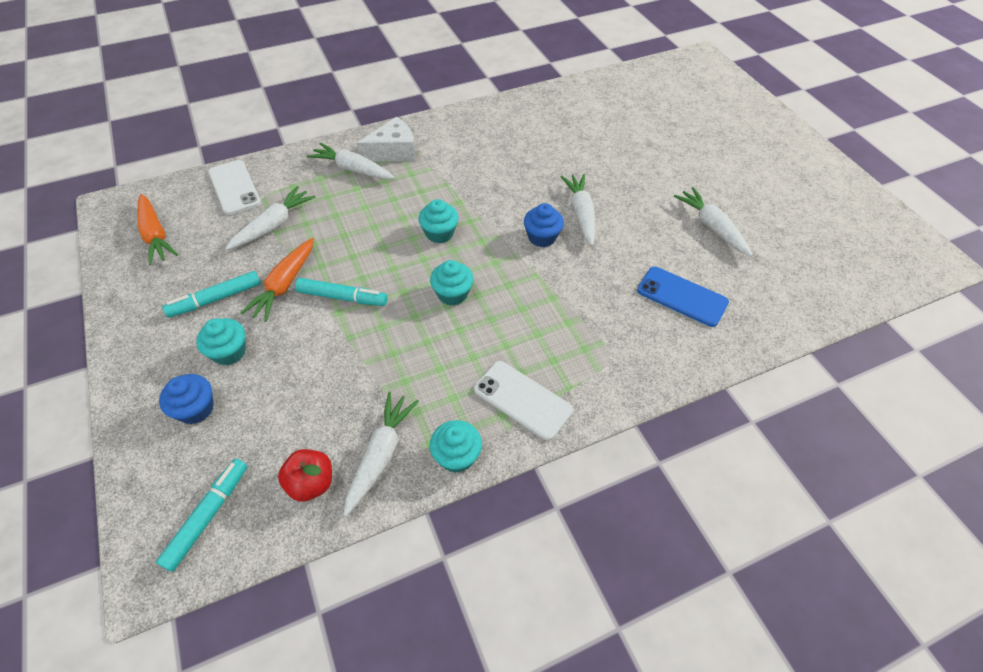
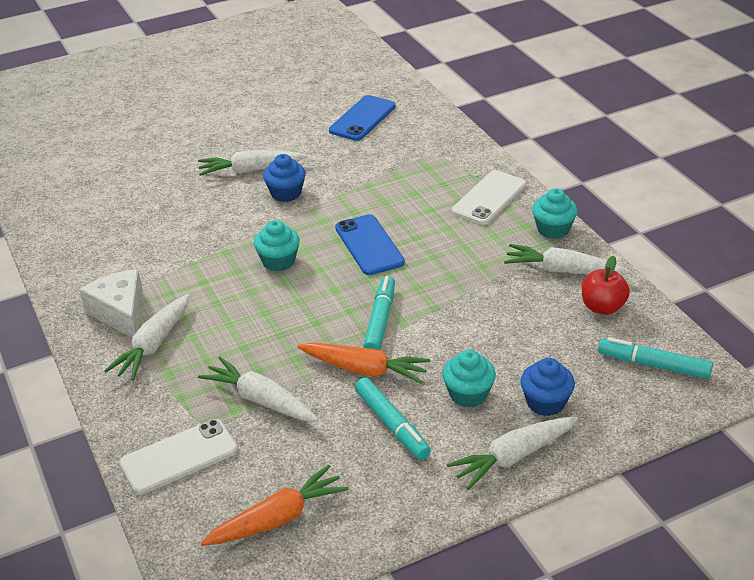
camera: 90 degrees left, 15 degrees down
turquoise cupcake [430,260,474,306] -> blue phone [335,214,405,275]
white carrot [674,187,753,257] -> white carrot moved to [447,416,578,490]

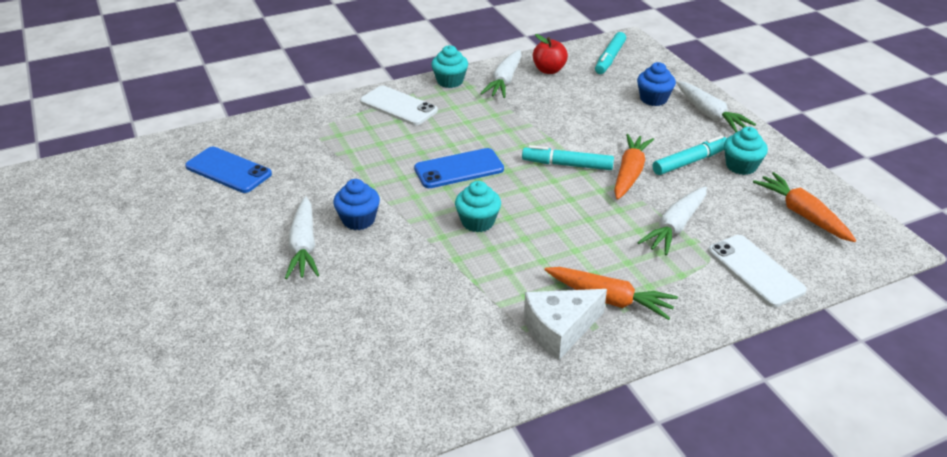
camera: 90 degrees left, 0 degrees up
white carrot [104,294,190,380] -> orange carrot [544,267,678,320]
turquoise cupcake [442,350,496,408] -> turquoise cupcake moved to [724,127,768,175]

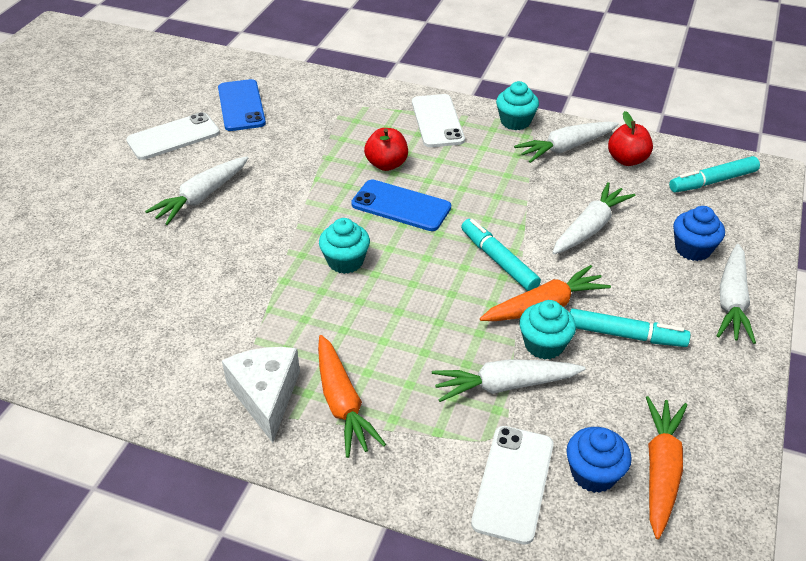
camera: 45 degrees right, 5 degrees up
blue cupcake [333,179,380,230] -> blue cupcake moved to [566,427,632,493]
white cheese [524,289,607,360] -> white cheese turned 60 degrees clockwise [222,347,300,443]
turquoise cupcake [724,127,768,175] -> turquoise cupcake moved to [519,300,576,359]
none -> white phone [126,112,220,160]
none -> red apple [364,128,408,171]
none -> white carrot [552,182,635,254]

